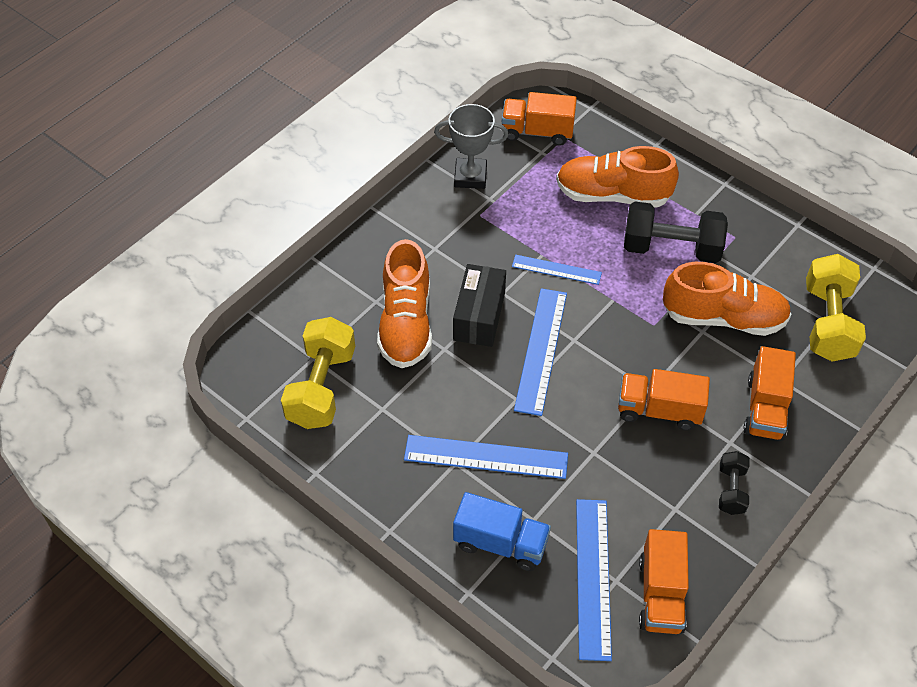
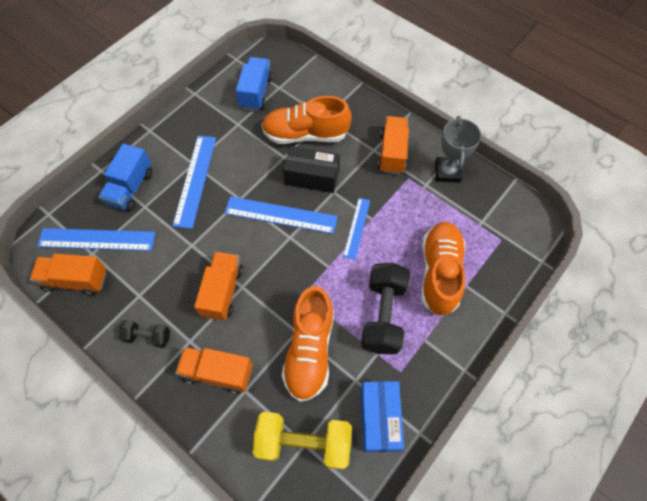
camera: 90 degrees right, 10 degrees up
yellow dumbbell [281,317,355,429] -> blue truck [236,57,273,111]
orange truck [502,92,577,146] -> orange truck moved to [378,116,409,174]
none -> blue box [361,381,404,452]

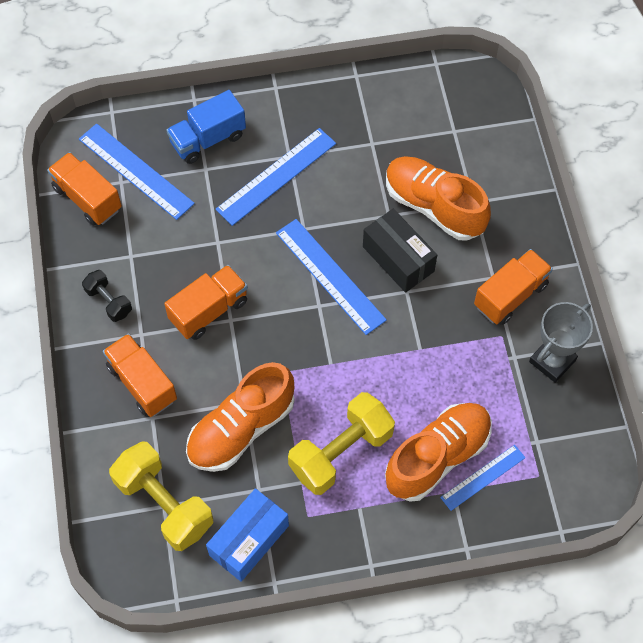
camera: 40 degrees right, 0 degrees up
blue truck [236,57,273,111] -> none
blue ruler [343,198,370,260] -> blue ruler moved to [440,445,526,511]
black dumbbell [361,263,410,354] -> yellow dumbbell [288,392,395,495]

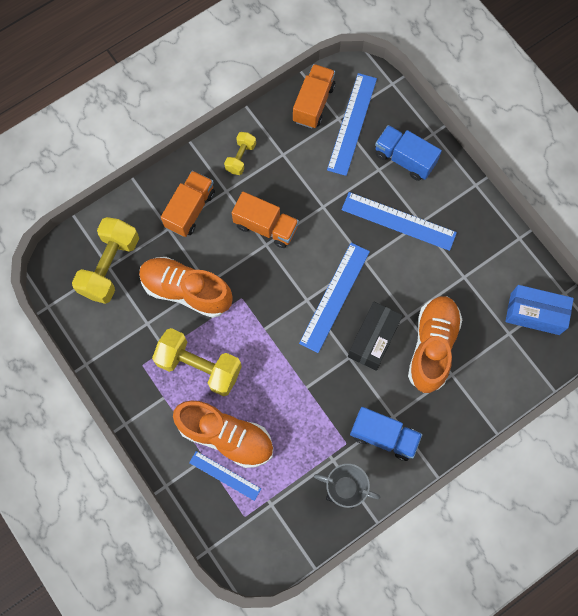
camera: 65 degrees right, 10 degrees up
black dumbbell [82,270,132,322] -> yellow dumbbell [224,132,256,175]
blue box [206,488,289,582] -> blue box moved to [505,285,574,335]
orange truck [474,249,553,325] -> blue truck [350,407,422,461]

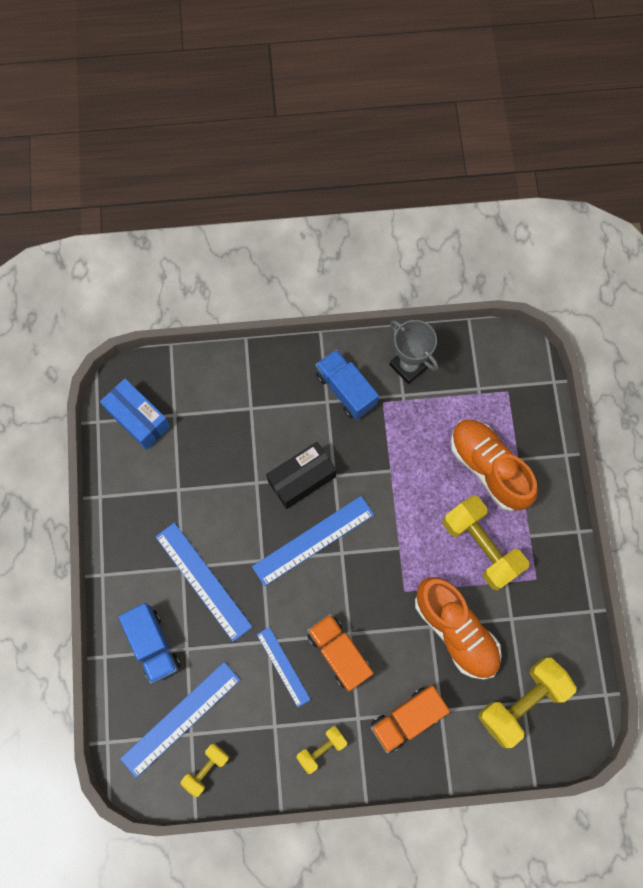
camera: 150 degrees left, 0 degrees up
blue ruler [189,451,261,501] -> blue ruler moved to [257,627,311,707]
orange truck [293,64,335,128] -> yellow dumbbell [181,743,229,797]
orange shoe [408,296,462,393] -> none

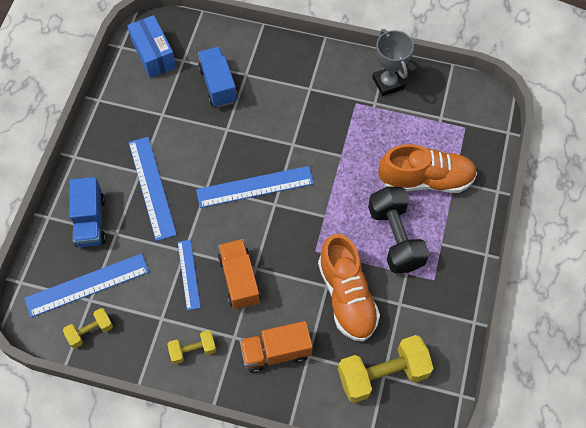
camera: 20 degrees right, 10 degrees down
black box [266,442,336,509] -> none
blue truck [316,349,379,420] -> blue truck moved to [198,47,238,108]
yellow dumbbell [443,495,529,590] -> black dumbbell [368,186,430,273]
orange shoe [451,419,538,511] -> orange shoe turned 105 degrees clockwise [378,144,477,193]

